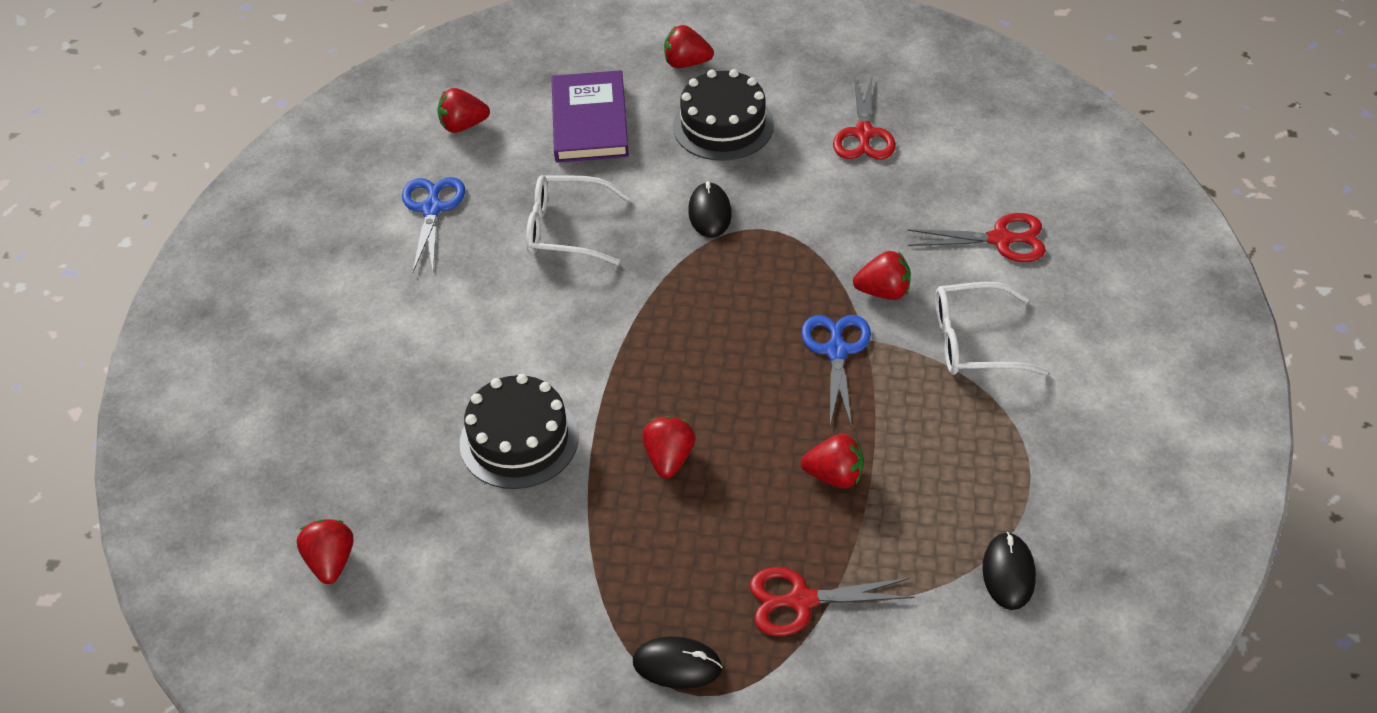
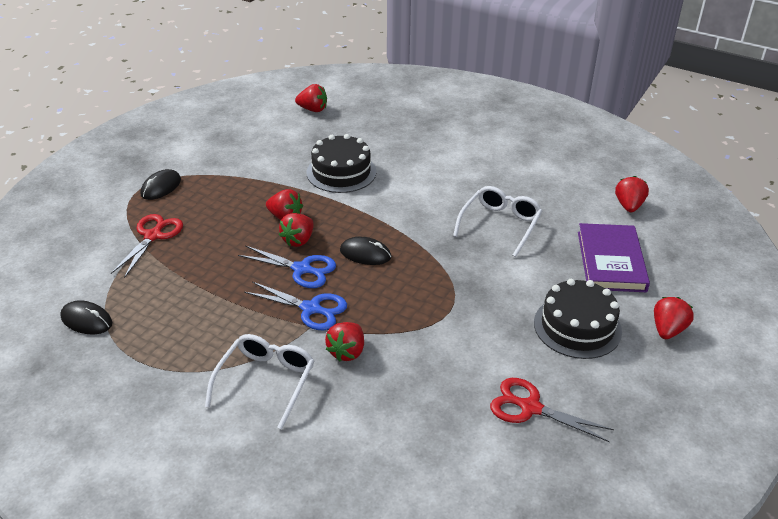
camera: 110 degrees right, 10 degrees down
blue scissors [402,177,465,272] -> blue scissors moved to [238,246,336,288]
purple book [552,70,629,163] -> purple book turned 75 degrees clockwise [578,223,650,292]
black mouse [688,181,732,238] -> black mouse moved to [340,237,391,265]
red strawberry [801,434,864,488] -> red strawberry moved to [279,213,314,247]
red scissors [907,213,1046,262] -> none

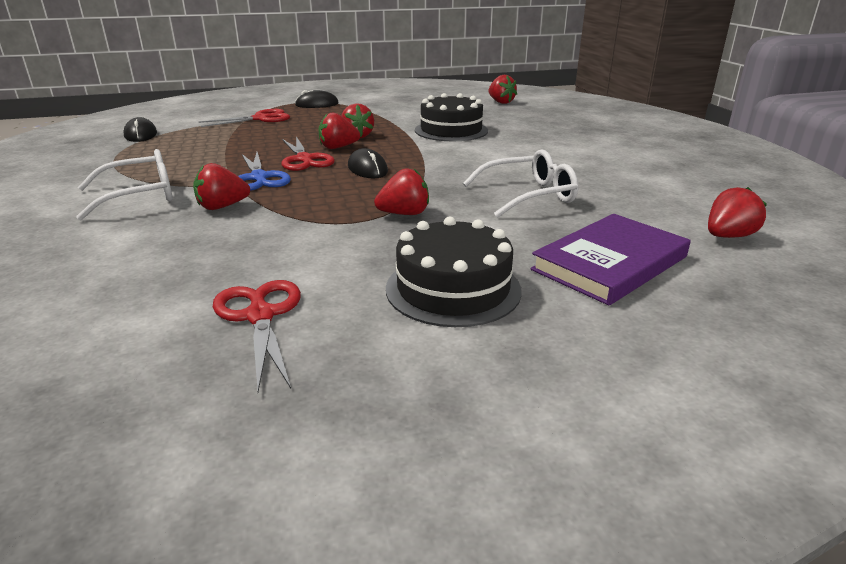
camera: 45 degrees right, 10 degrees down
blue scissors [238,246,336,288] -> red scissors [282,136,335,171]
red strawberry [654,297,694,339] -> red strawberry moved to [374,169,429,215]

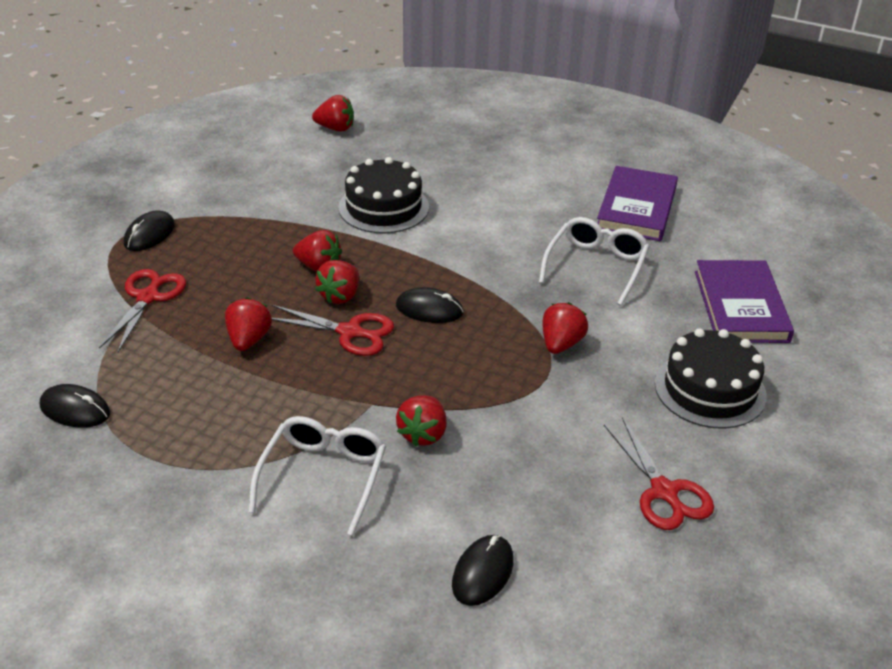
camera: 50 degrees left, 10 degrees up
red scissors [213,280,301,392] -> red scissors turned 135 degrees counterclockwise [604,417,714,530]
blue scissors [238,152,291,191] -> none
red strawberry [708,187,767,238] -> red strawberry moved to [225,297,272,351]
none -> black mouse [452,535,514,606]
none -> purple book [597,166,678,241]

